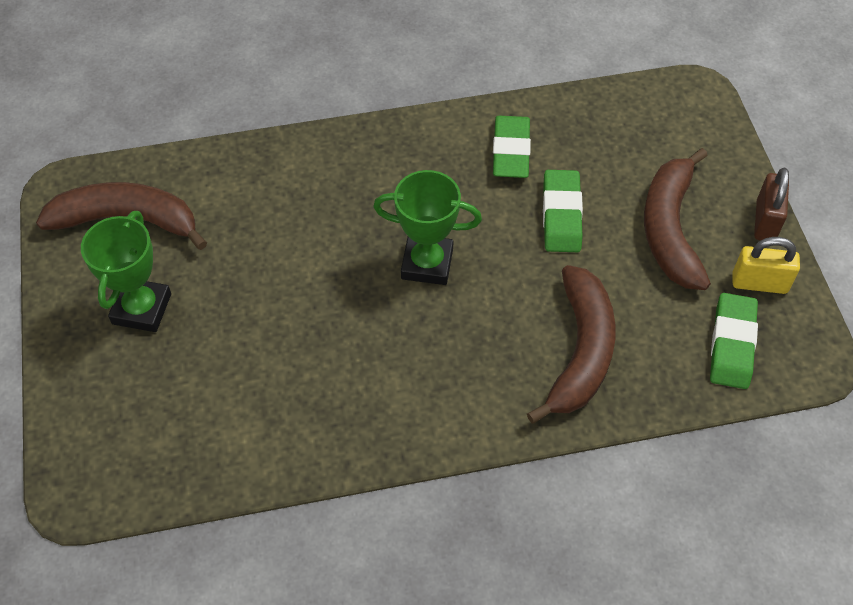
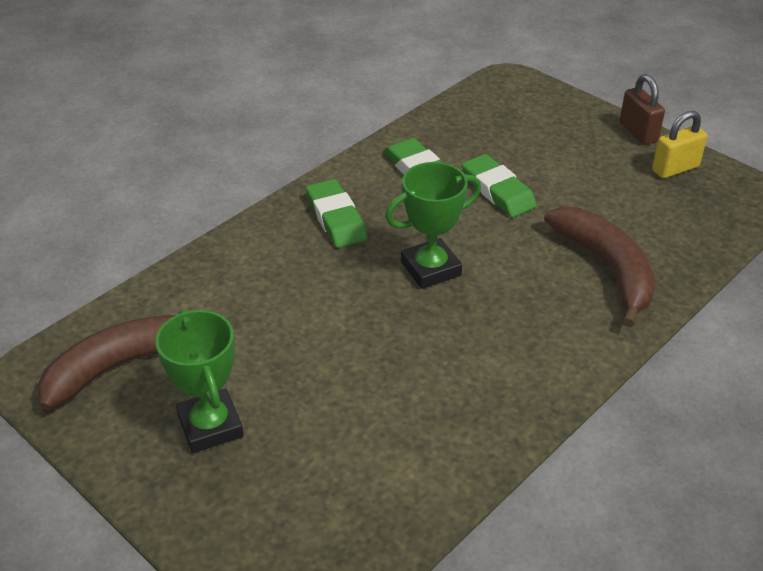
camera: 35 degrees left, 15 degrees down
brown banana [644,148,711,290] -> none
green eraser [710,293,758,389] -> green eraser moved to [306,179,368,248]

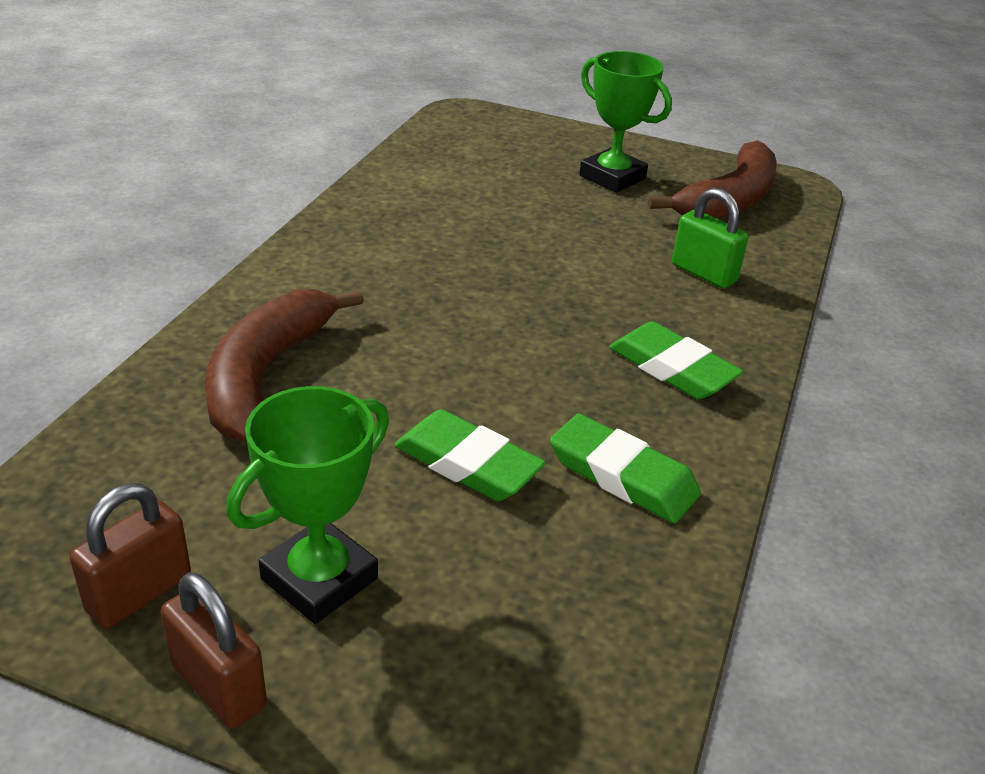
camera: 155 degrees right, 5 degrees down
green trophy [385,162,481,289] -> green trophy moved to [226,386,389,624]
brown banana [544,207,656,327] -> brown banana turned 60 degrees clockwise [205,289,364,441]
yellow padlock [652,111,707,178] -> brown padlock [69,483,191,629]
none -> green padlock [672,188,748,289]

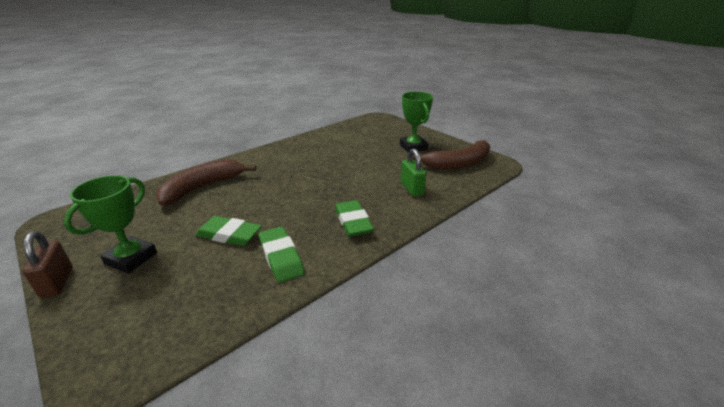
camera: 30 degrees right, 5 degrees down
brown padlock [69,483,191,629] -> none
green trophy [226,386,389,624] -> green trophy turned 45 degrees counterclockwise [64,175,157,274]
green eraser [394,409,546,501] -> green eraser turned 45 degrees counterclockwise [195,216,262,246]

